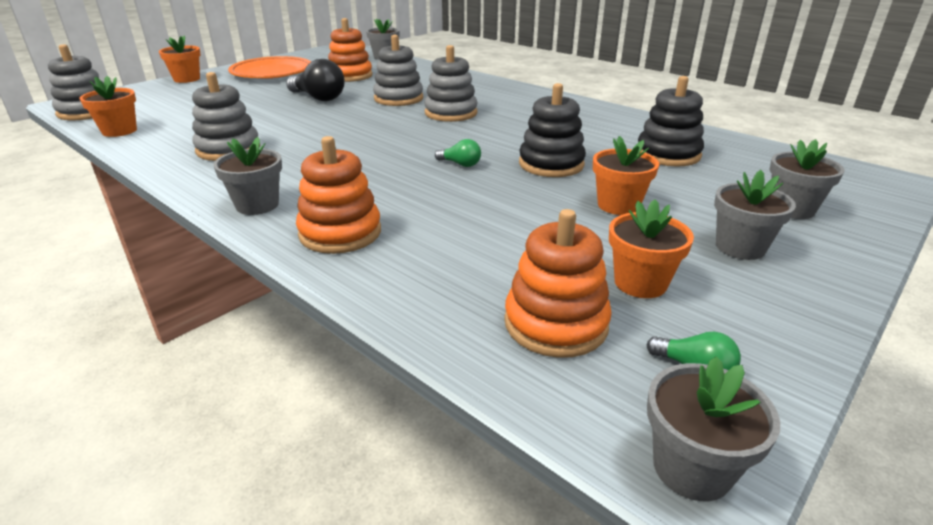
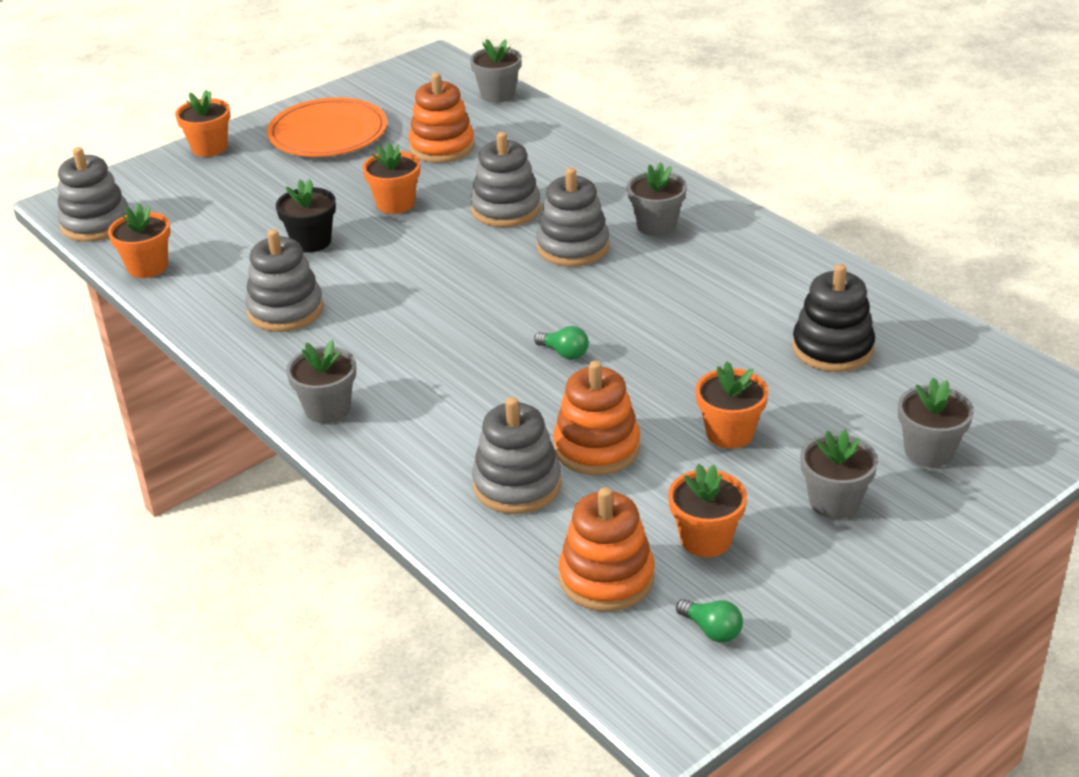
camera: 10 degrees right, 5 degrees up
black light bulb [286,59,345,101] -> orange flower pot [362,142,420,214]
orange stacking toy [296,136,381,254] -> orange stacking toy moved to [553,361,640,475]
black stacking toy [519,83,586,177] -> none
grey flower pot [647,356,780,501] -> grey flower pot moved to [627,162,687,236]
none -> black flower pot [276,179,336,253]
none -> grey stacking toy [472,397,561,514]

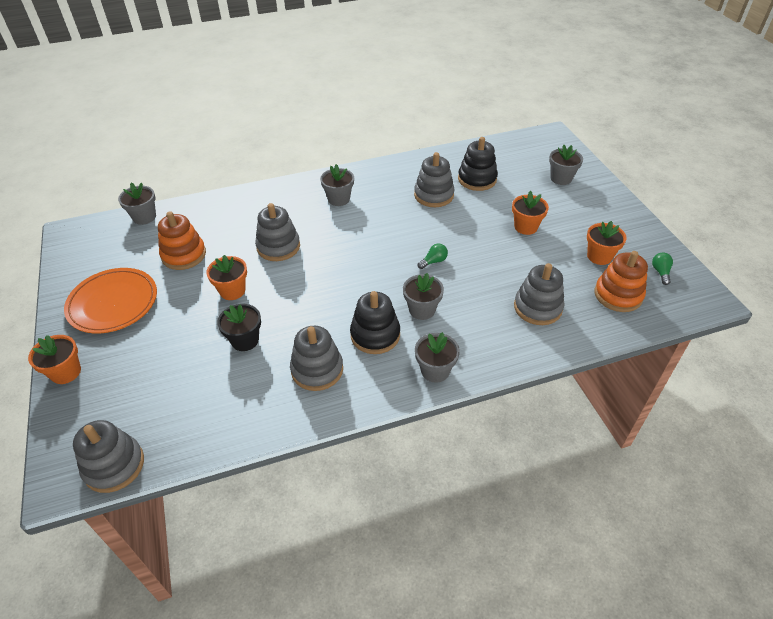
camera: 70 degrees left, 10 degrees up
orange flower pot [108,203,170,278] -> none
grey stacking toy [536,168,609,266] -> grey stacking toy moved to [414,152,455,207]
orange stacking toy [553,361,640,475] -> none
green light bulb [676,599,743,643] -> green light bulb turned 60 degrees counterclockwise [652,253,673,285]
grey flower pot [800,430,878,519] -> grey flower pot moved to [403,273,444,320]
none -> black stacking toy [350,291,400,354]

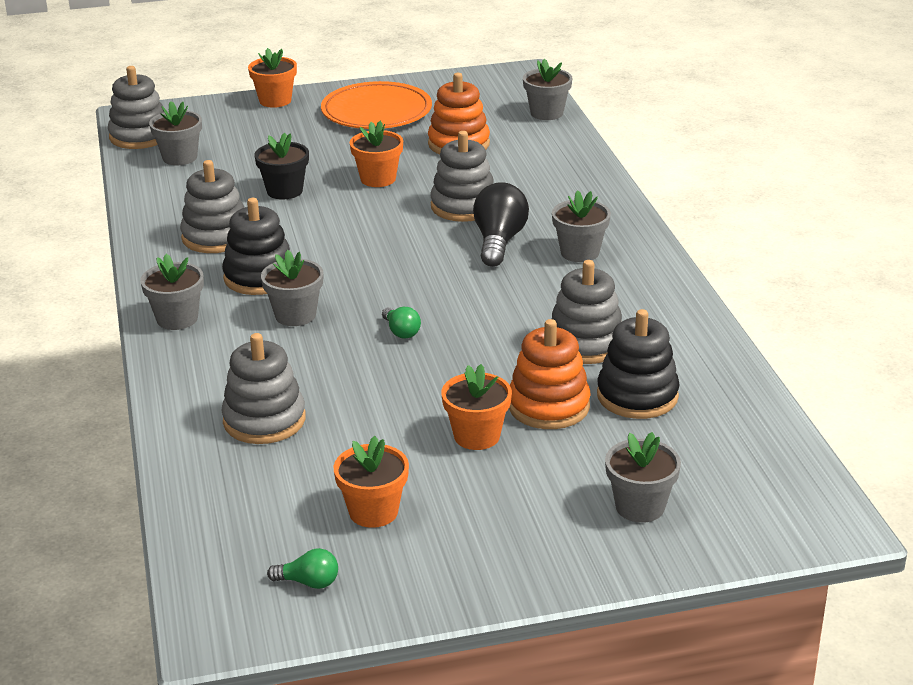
camera: 95 degrees right, 15 degrees down
orange stacking toy [595,251,648,312] -> orange stacking toy moved to [509,319,591,429]
none -> grey flower pot [149,101,202,165]
none -> black light bulb [473,182,529,267]

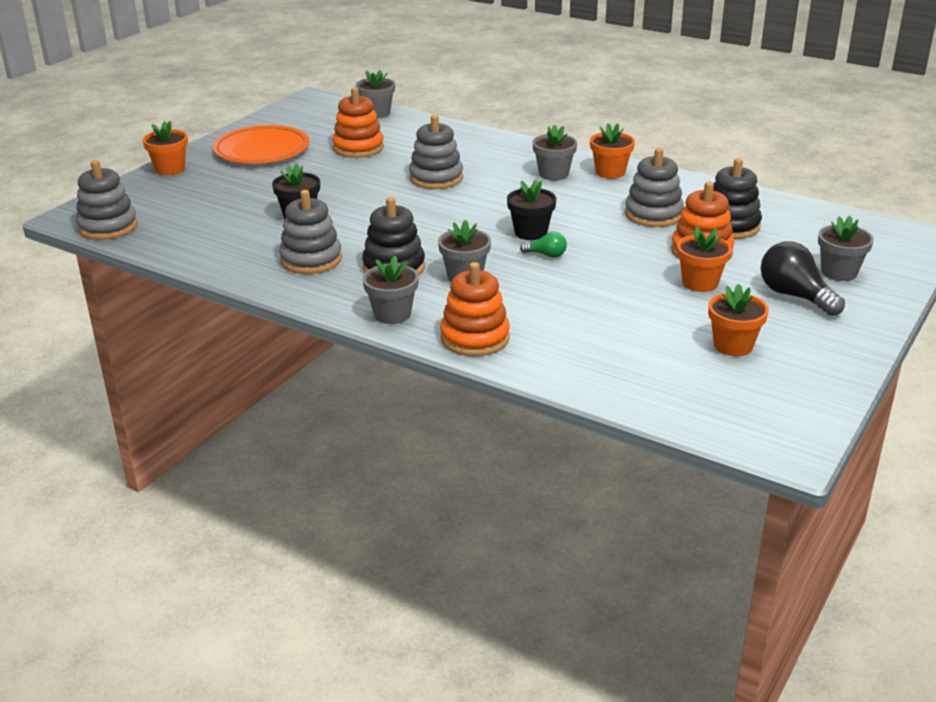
camera: 45 degrees left, 0 degrees up
grey flower pot [149,101,202,165] -> none
grey stacking toy [221,333,306,444] -> none
green light bulb [267,548,338,589] -> none
orange flower pot [350,121,403,187] -> orange flower pot moved to [590,123,635,179]
black light bulb [473,182,529,267] -> black light bulb moved to [761,242,845,316]
none -> orange stacking toy [440,262,510,356]
none -> black flower pot [507,180,556,240]

